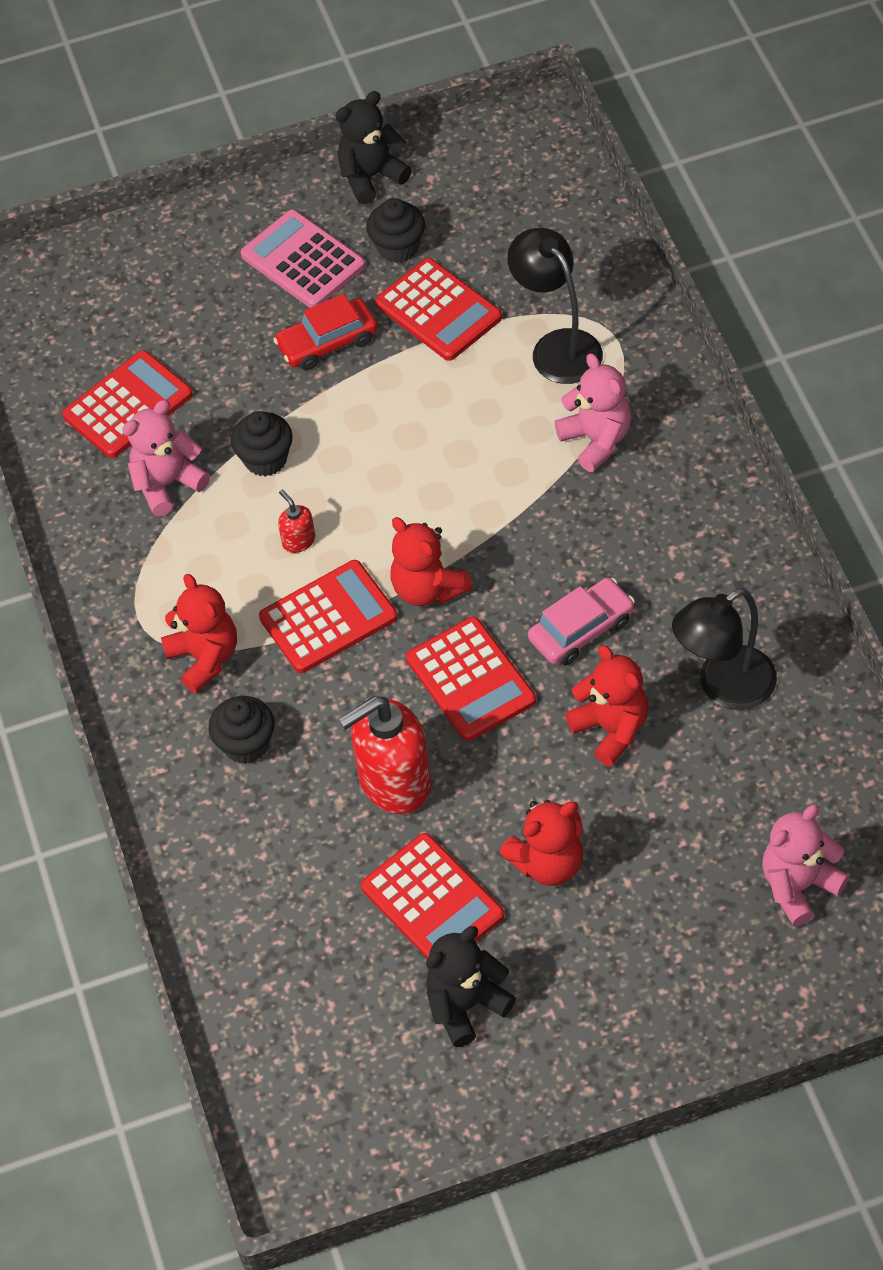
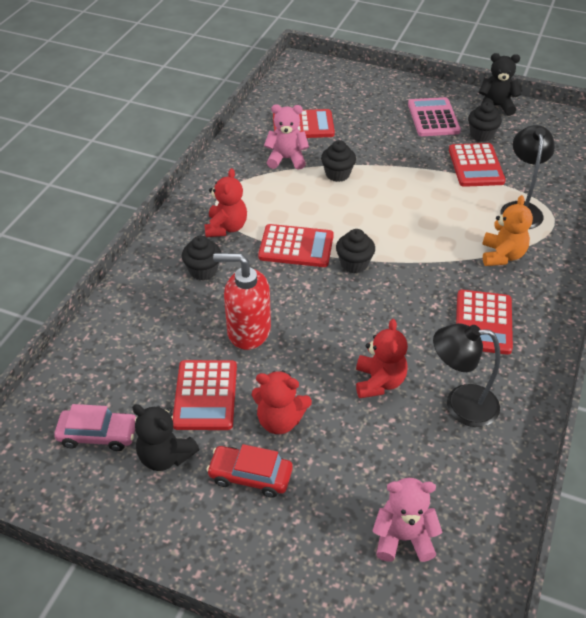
camera: 35 degrees right, 10 degrees down
red car [273,294,378,370] -> red car moved to [206,444,293,498]
red soap dispenser [278,490,315,553] -> none
red teddy bear [391,517,473,606] -> black cupcake [336,229,375,273]
red calculator [406,617,536,741] -> red calculator moved to [456,290,513,355]
black teddy bear [426,926,516,1047] -> black teddy bear turned 150 degrees counterclockwise [132,404,199,471]
pink car [528,578,635,665] -> pink car moved to [54,404,137,451]
pink teddy bear [555,353,632,472] -> orange teddy bear [482,195,533,266]

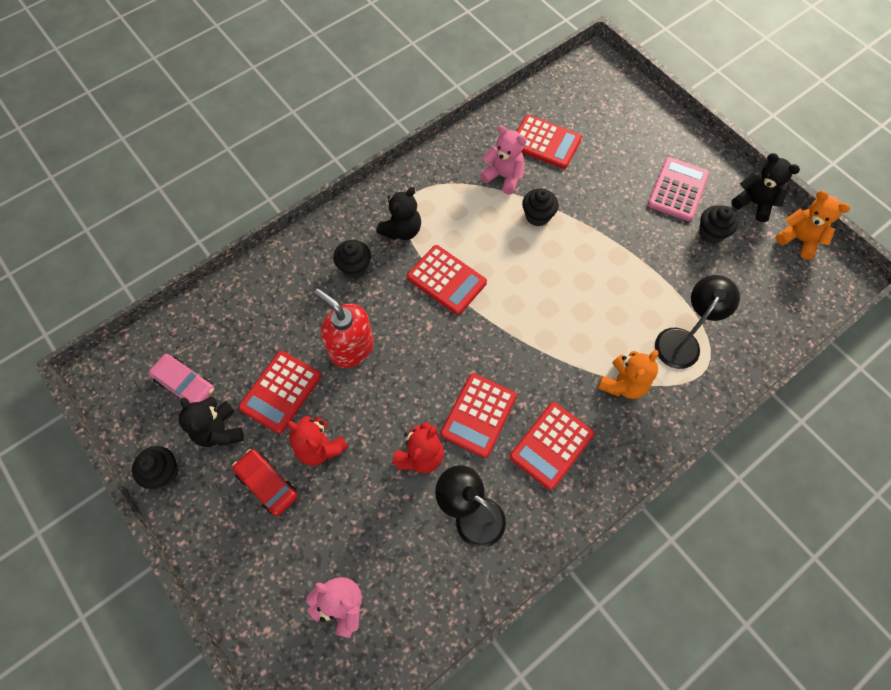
camera: 30 degrees right, 20 degrees up
red teddy bear [205,168,247,237] -> black teddy bear [376,187,421,240]
black cupcake [336,229,375,273] -> black cupcake moved to [132,446,178,489]
red calculator [449,143,506,187] -> red calculator moved to [440,373,517,458]
none -> orange teddy bear [775,191,850,259]

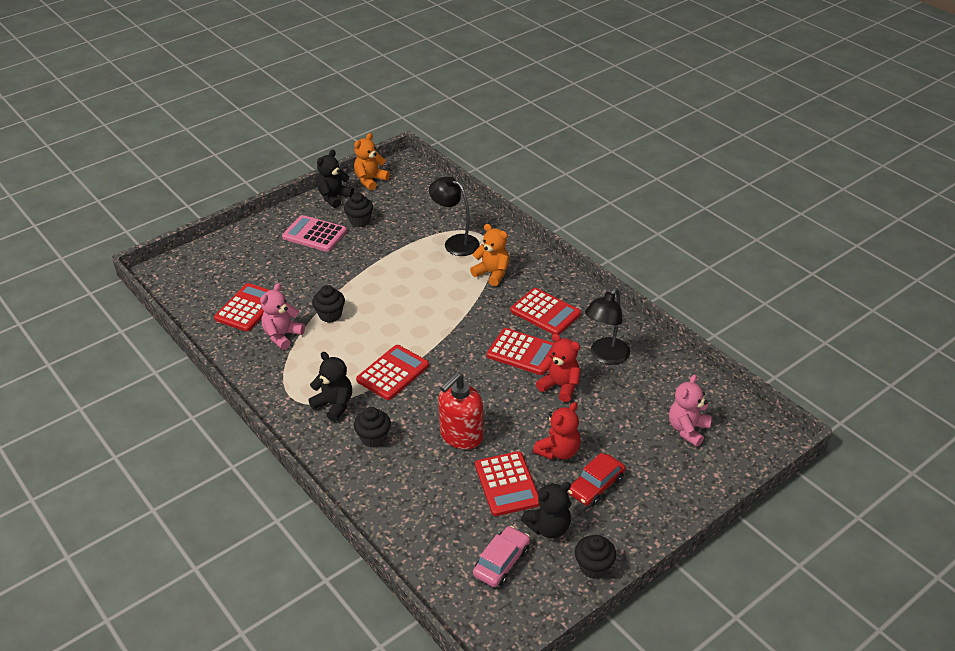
camera: 90 degrees left, 25 degrees down
red calculator [239,351,321,434] -> red calculator turned 45 degrees clockwise [475,451,540,516]

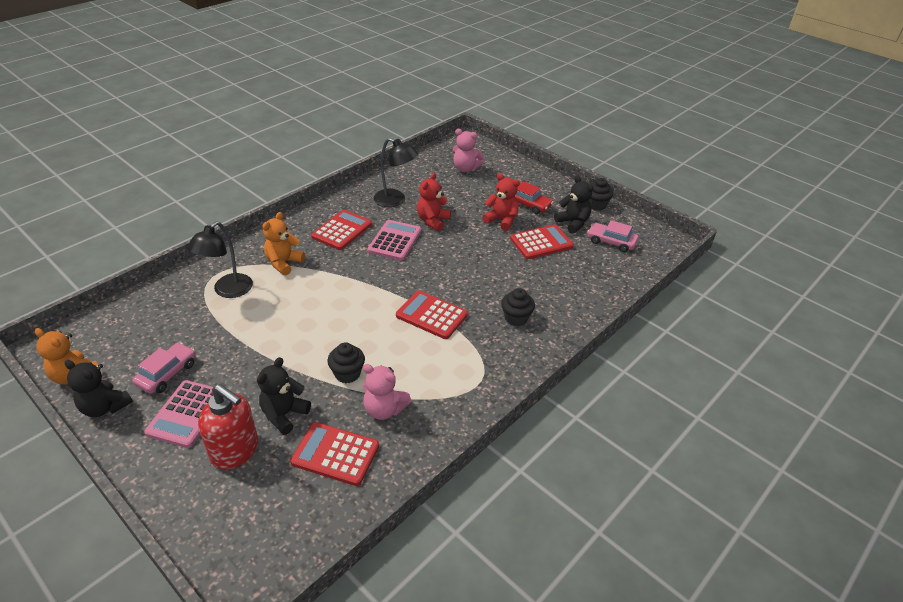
camera: 100 degrees left, 0 degrees up
black teddy bear [308,352,352,422] -> black teddy bear moved to [257,357,311,435]
black cupcake [344,192,373,227] -> pink car [133,342,196,394]
red soap dispenser [438,372,483,449] -> red soap dispenser moved to [198,384,258,470]
red calculator [487,328,554,375] -> pink calculator [367,220,421,261]

